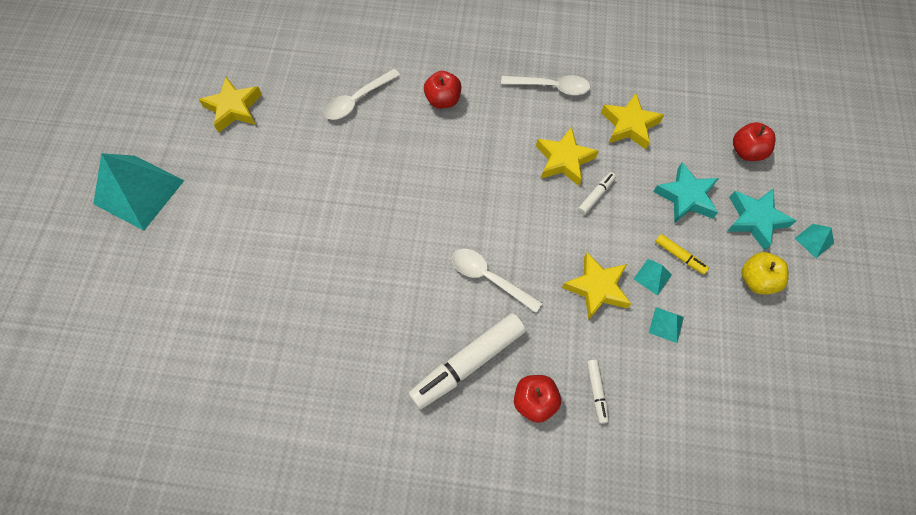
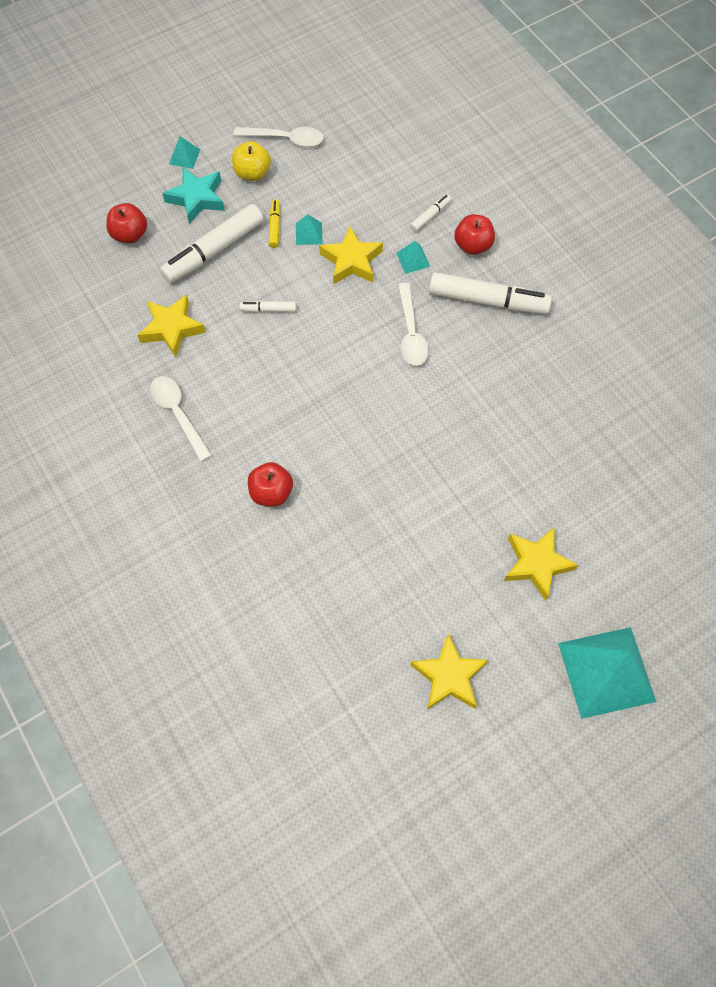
camera: 130 degrees left, 0 degrees up
white spoon [324,69,400,120] -> white spoon moved to [234,127,324,147]
yellow star [536,126,599,186] -> yellow star moved to [504,528,578,601]
turquoise pyramid [649,307,684,343] -> turquoise pyramid moved to [396,241,430,274]
turquoise star [653,162,719,223] -> white marker [160,204,264,283]

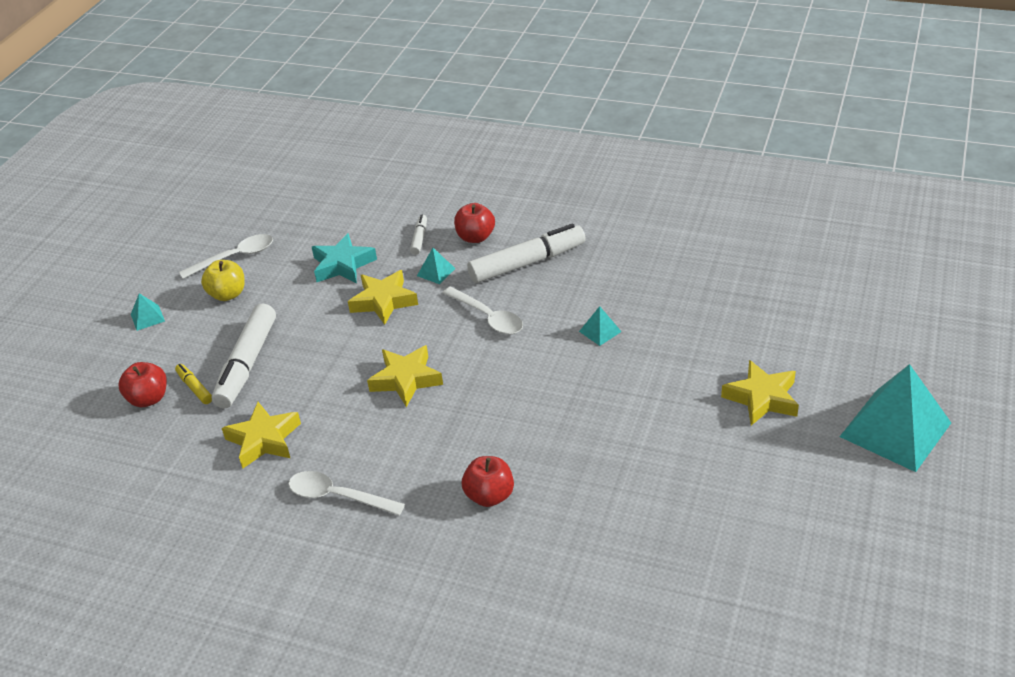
camera: 35 degrees left, 25 degrees down
turquoise star [162,167,225,224] -> turquoise star moved to [312,233,377,284]
white marker [239,301,296,312] -> none
yellow marker [269,199,280,248] -> yellow marker moved to [175,364,212,404]
turquoise pyramid [296,214,322,245] -> turquoise pyramid moved to [579,306,622,346]
yellow star [410,634,488,710] -> yellow star moved to [367,345,443,407]

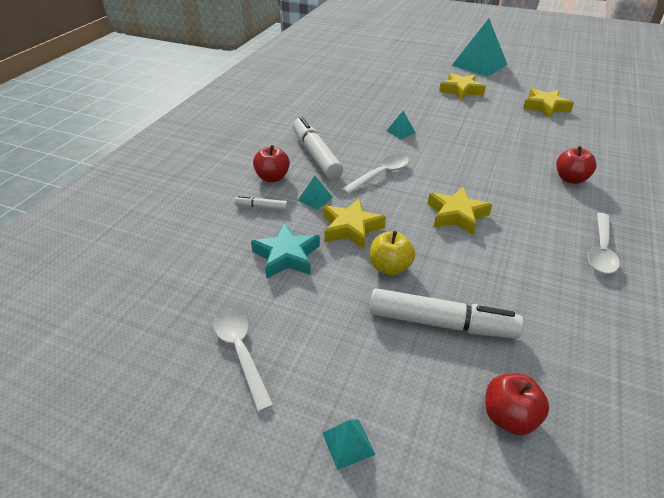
camera: 90 degrees left, 0 degrees up
yellow marker [175,364,212,404] -> none
yellow apple [201,260,245,301] -> yellow apple moved to [370,231,415,276]
yellow star [222,402,301,469] -> yellow star moved to [523,88,574,119]

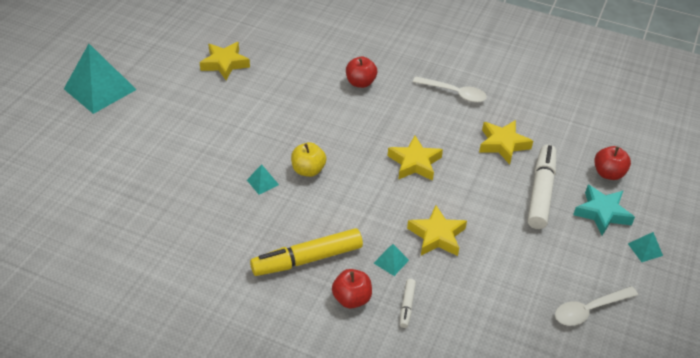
camera: 90 degrees left, 5 degrees up
turquoise star [251,223,320,279] -> turquoise star moved to [573,185,635,235]
white marker [293,116,343,179] -> yellow marker [250,228,363,276]
white spoon [341,154,409,194] -> none
yellow apple [370,231,415,276] -> yellow apple moved to [291,142,326,177]
yellow star [439,73,486,101] -> yellow star moved to [479,120,533,164]

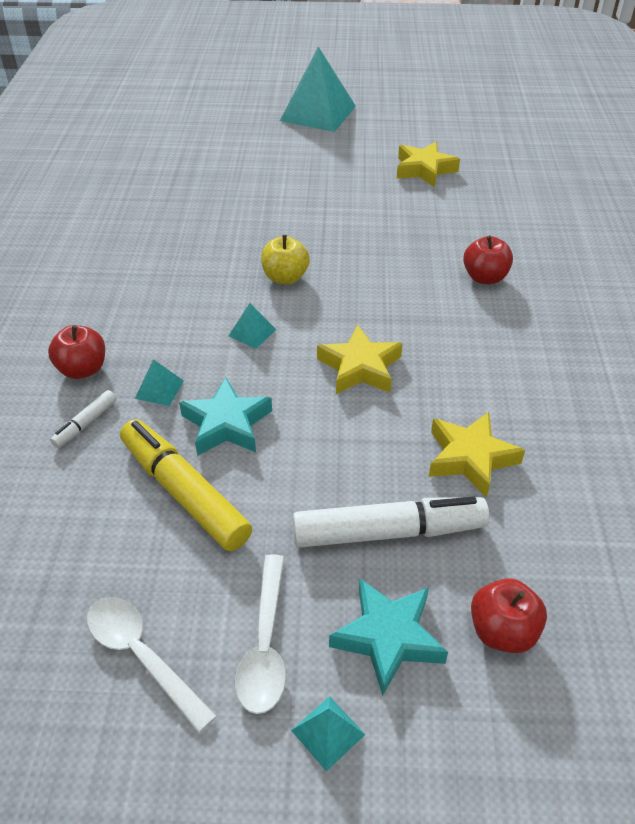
camera: 70 degrees right, 0 degrees up
turquoise pyramid [247,164,279,195] -> turquoise pyramid moved to [229,303,276,349]
yellow marker [250,228,363,276] -> yellow marker moved to [120,419,252,551]
white marker [400,279,416,328] -> white marker turned 45 degrees counterclockwise [50,390,117,448]
yellow star [407,205,467,256] -> turquoise star [179,377,272,456]
white spoon [413,76,487,102] -> white spoon moved to [235,554,286,714]

